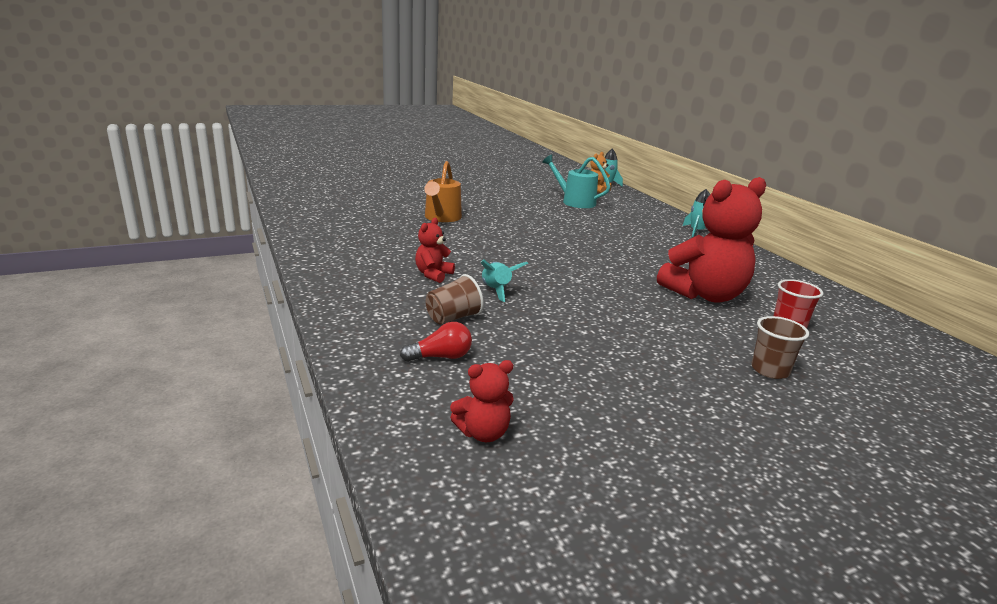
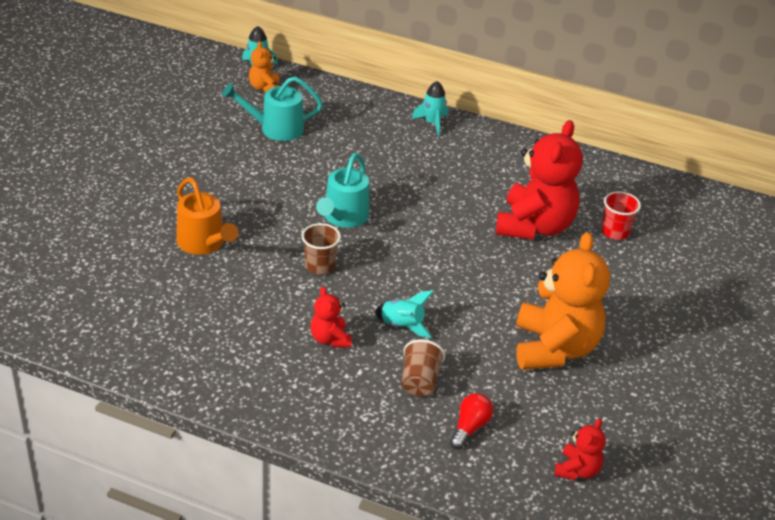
camera: 45 degrees left, 15 degrees up
brown cup [751,316,809,379] -> brown cup moved to [301,223,341,275]
none -> turquoise watering can [316,153,369,228]
none -> orange teddy bear [516,232,610,370]

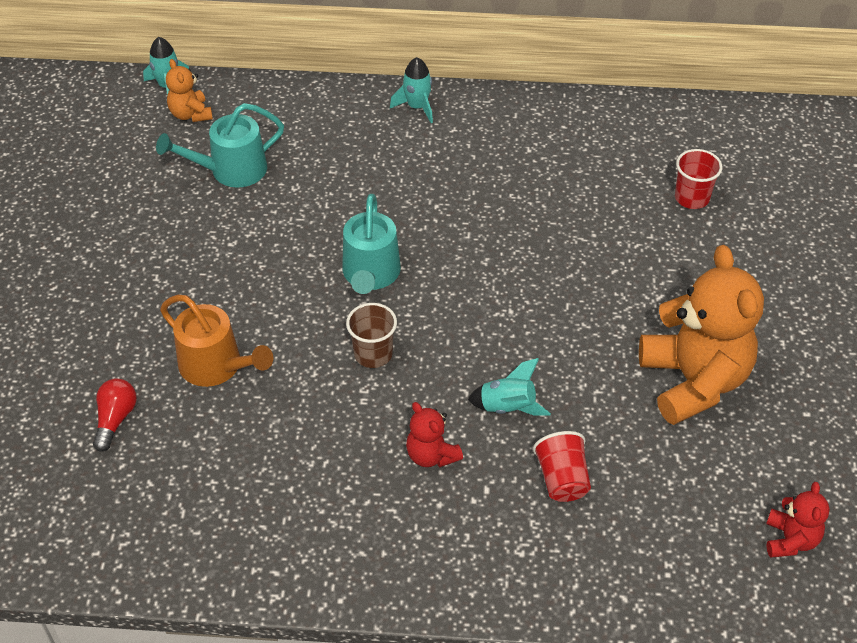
camera: 15 degrees left, 10 degrees up
brown cup [402,339,445,396] -> red cup [533,431,591,502]
red light bulb [450,393,493,449] -> red light bulb moved to [93,379,137,451]
red teddy bear [496,120,583,240] -> none

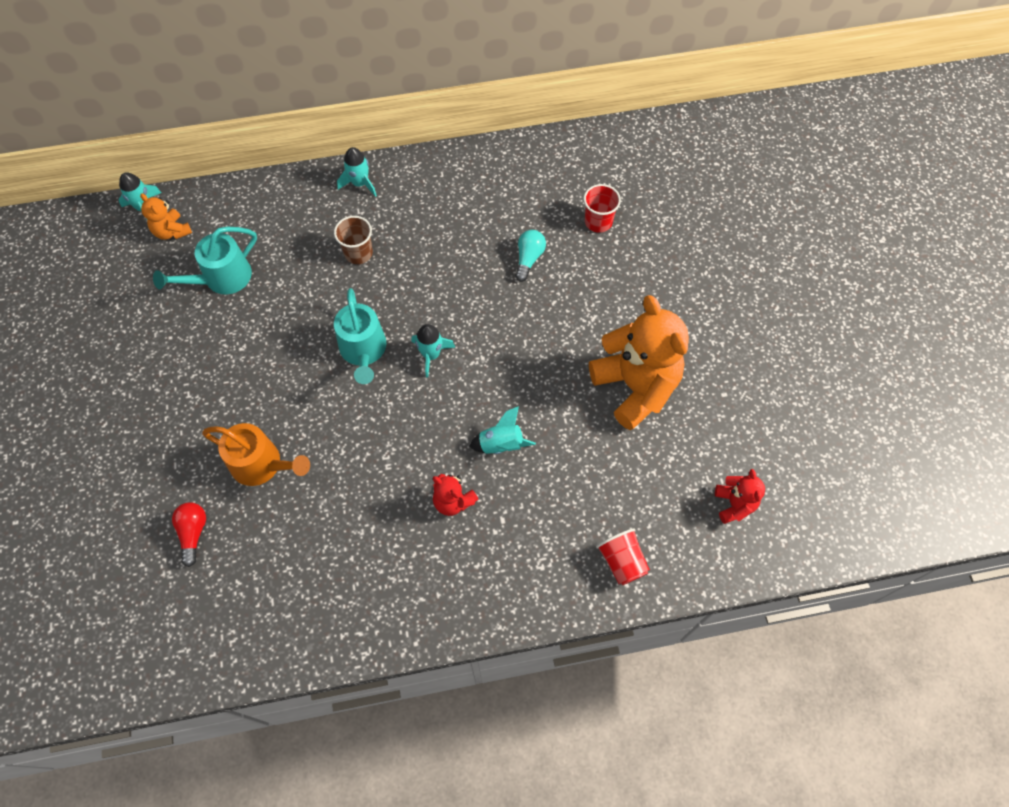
camera: 15 degrees left, 15 degrees up
brown cup [346,303,397,368] -> brown cup moved to [334,216,373,264]
red cup [533,431,591,502] -> red cup moved to [596,528,650,585]
none -> turquoise rocket [412,324,455,378]
none -> turquoise light bulb [515,230,546,282]

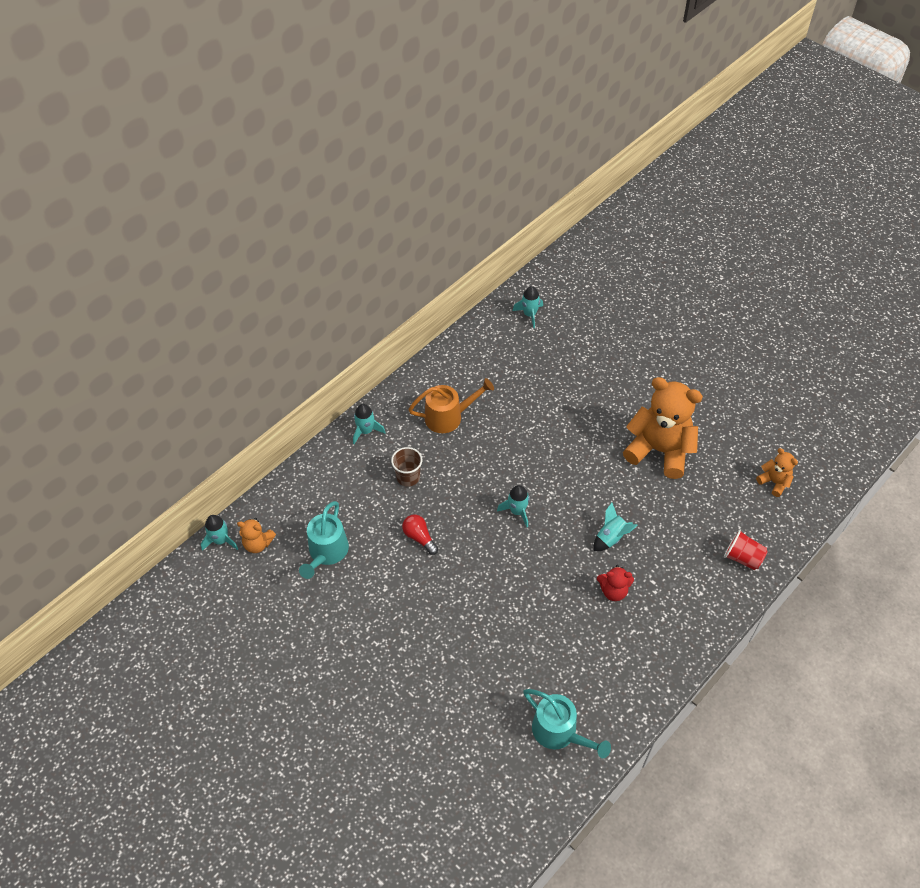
camera: 35 degrees left, 10 degrees down
red light bulb [172,502,206,567] -> red light bulb moved to [402,515,438,555]
orange watering can [202,423,310,486] -> orange watering can moved to [408,378,494,433]
turquoise watering can [334,288,386,384] -> turquoise watering can moved to [523,689,611,758]
turquoise light bulb [515,230,546,282] -> none
red cup [584,184,621,233] -> none
red teddy bear [715,469,765,524] -> orange teddy bear [756,448,798,497]
none -> turquoise rocket [513,286,543,328]

